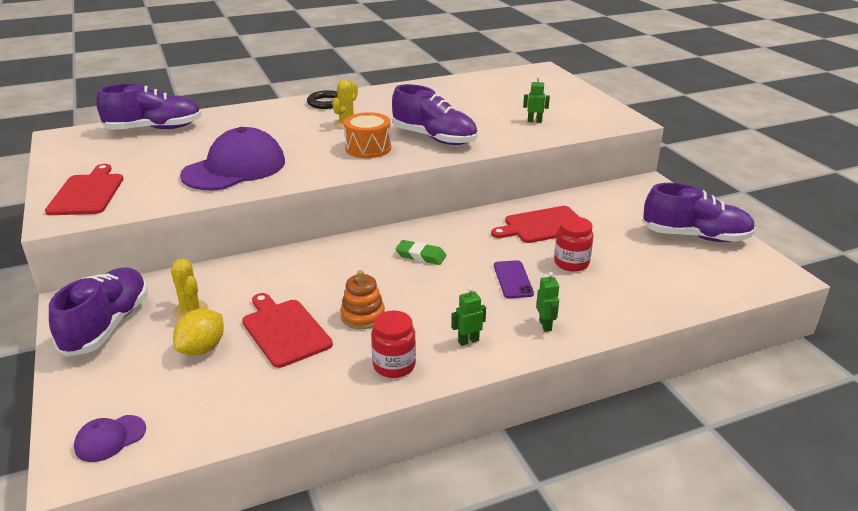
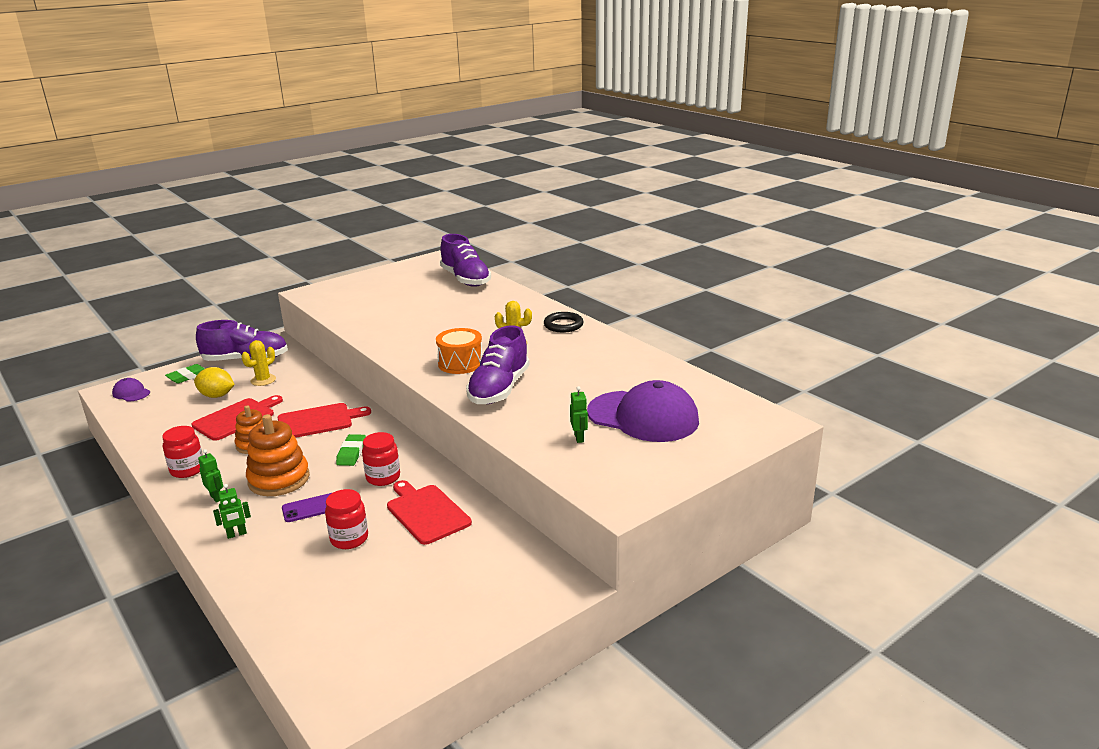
camera: 75 degrees right, 5 degrees down
red cutting board [45,164,123,215] -> red cutting board moved to [277,403,371,438]
purple cap [180,127,285,190] -> purple cap moved to [587,380,699,442]
purple shoe [642,183,756,242] -> none
none -> green eraser [165,364,205,384]
none -> orange stacking toy [246,414,310,496]
none -> red jar [362,432,400,486]

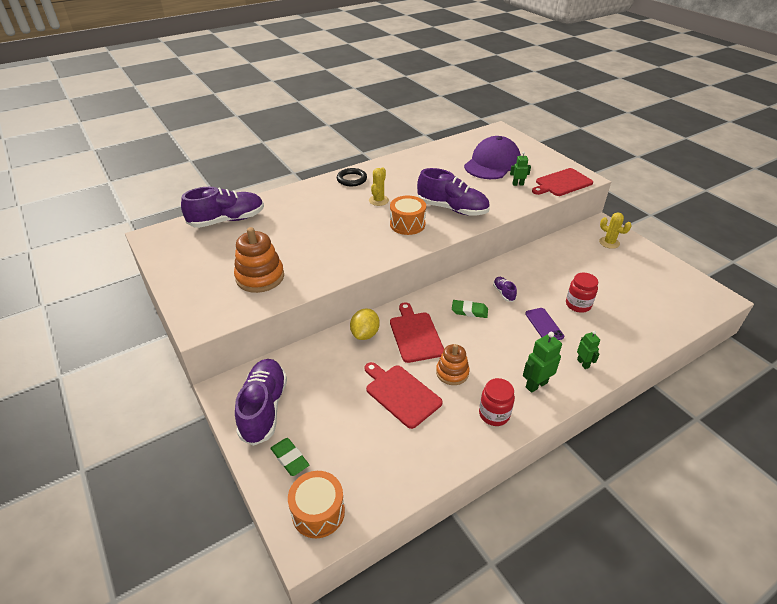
camera: 85 degrees left, 15 degrees up
purple cap [112,378,150,402] -> orange drum [288,471,345,538]
yellow lemon [194,367,235,398] -> yellow lemon moved to [350,308,380,340]
green robot [198,449,223,503] -> green robot [523,332,562,393], size x1.57
yellow cactus [242,340,276,386] -> yellow cactus moved to [599,212,632,249]
orange stacking toy [246,414,310,496] -> orange stacking toy moved to [234,227,284,293]
red jar [362,432,400,486] -> purple shoe [493,277,517,302]
red cutting board [387,480,472,545] -> red cutting board moved to [532,168,593,196]

